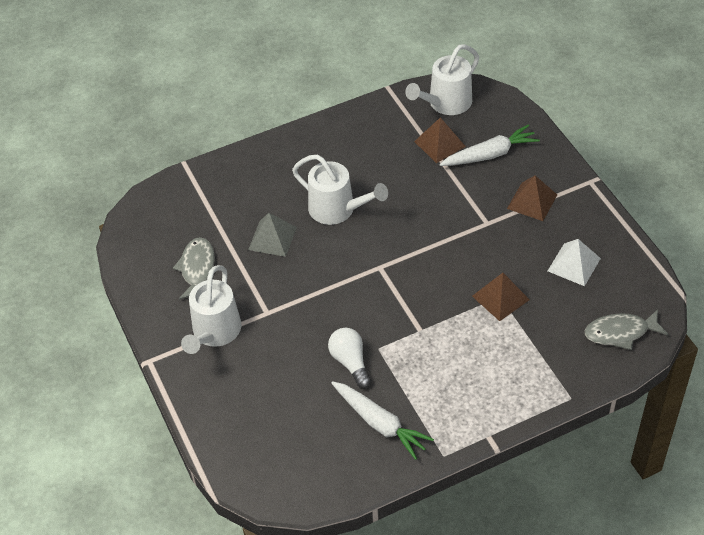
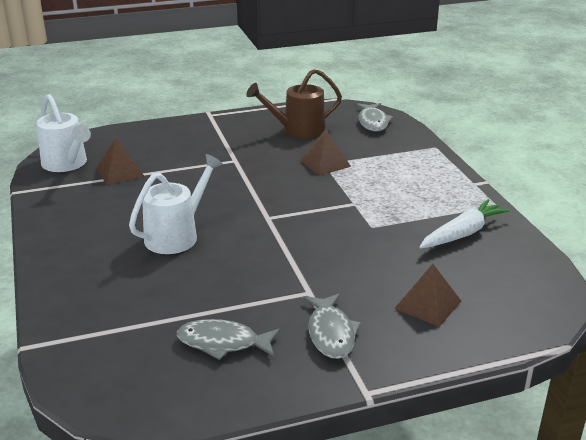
camera: 85 degrees left, 20 degrees down
white watering can [181,265,242,354] -> grey fish [304,293,362,359]
grey pyramid [248,213,297,257] -> none
white light bulb [328,328,371,388] -> none
white carrot [440,125,540,166] -> none
brown pyramid [507,176,557,221] -> brown pyramid moved to [394,264,461,327]
white pyramid [548,239,601,286] -> brown watering can [246,69,342,139]

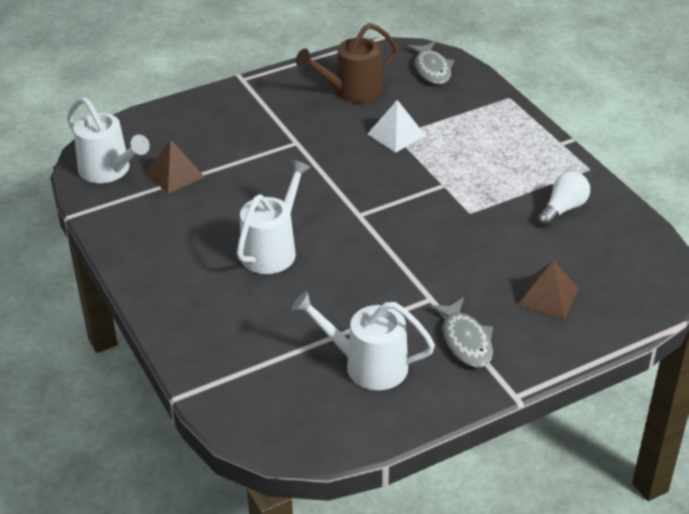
camera: 10 degrees left, 10 degrees up
grey fish [177,319,281,360] -> white watering can [292,291,435,390]
brown pyramid [299,129,351,176] -> white pyramid [367,100,426,153]
white carrot [420,199,511,248] -> white light bulb [538,171,590,226]

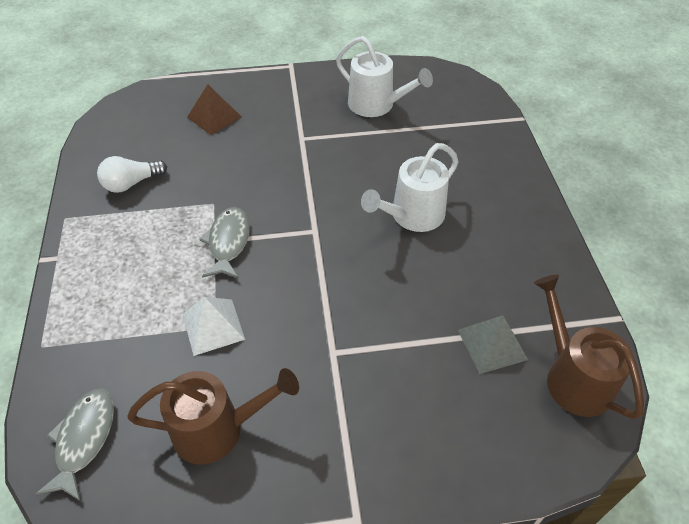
camera: 160 degrees left, 10 degrees up
white watering can [67,97,150,183] -> brown watering can [534,275,644,419]
brown pyramid [145,139,204,194] -> grey pyramid [458,315,528,374]
grey fish [429,297,493,367] -> grey fish moved to [199,207,250,279]

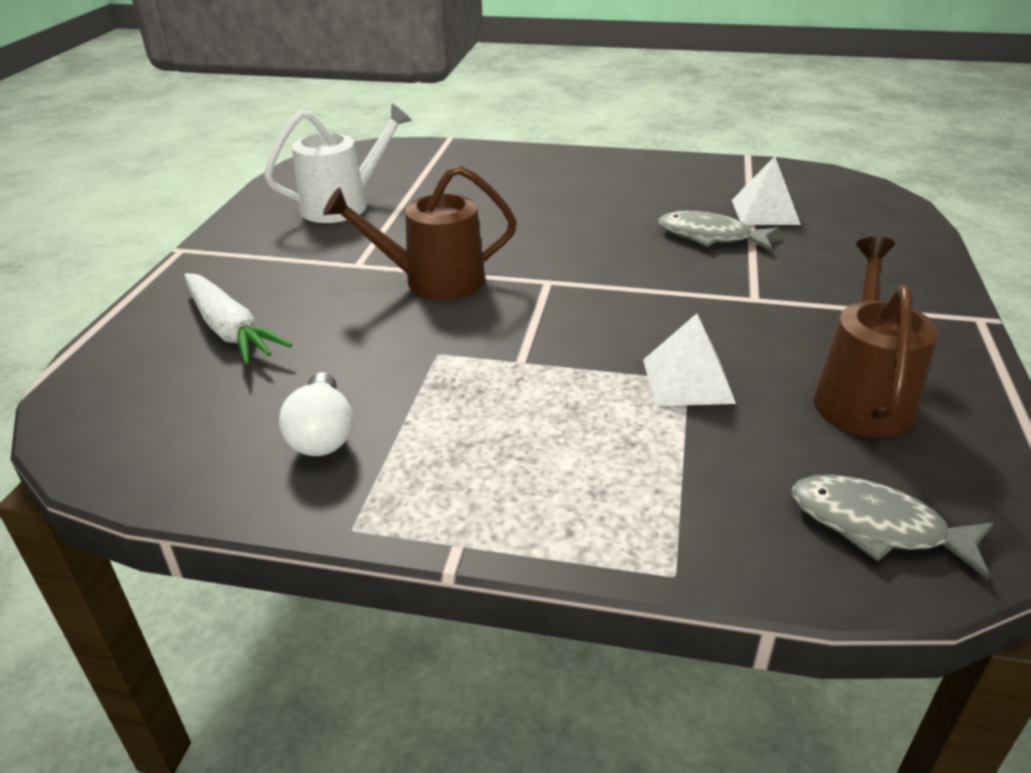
camera: 70 degrees left, 15 degrees down
brown pyramid [187,84,242,135] -> white carrot [184,273,292,365]
grey fish [199,207,250,279] -> grey fish moved to [658,211,779,251]
white watering can [361,143,459,232] -> none
grey pyramid [458,315,528,374] -> white pyramid [732,157,801,225]
brown watering can [534,275,644,419] -> brown watering can moved to [323,165,517,300]

